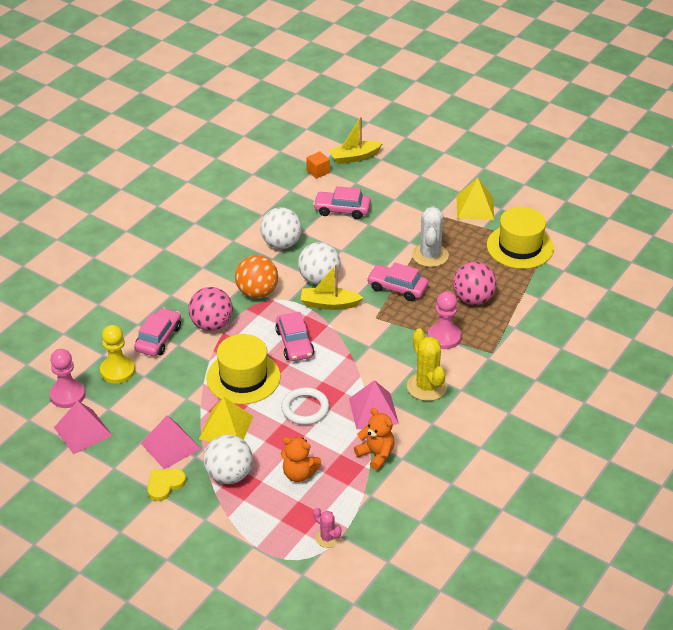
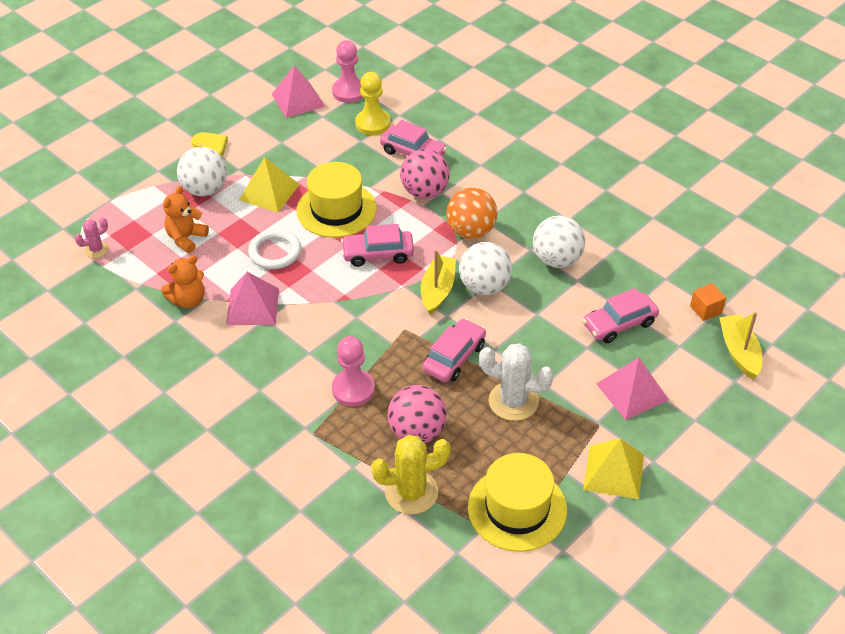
camera: 100 degrees right, 5 degrees up
pink pyramid [141,415,201,469] -> pink pyramid moved to [596,357,669,420]
pink car [313,186,371,219] -> pink car turned 135 degrees counterclockwise [583,288,659,343]
yellow cactus [407,328,447,401] -> yellow cactus moved to [371,435,451,515]

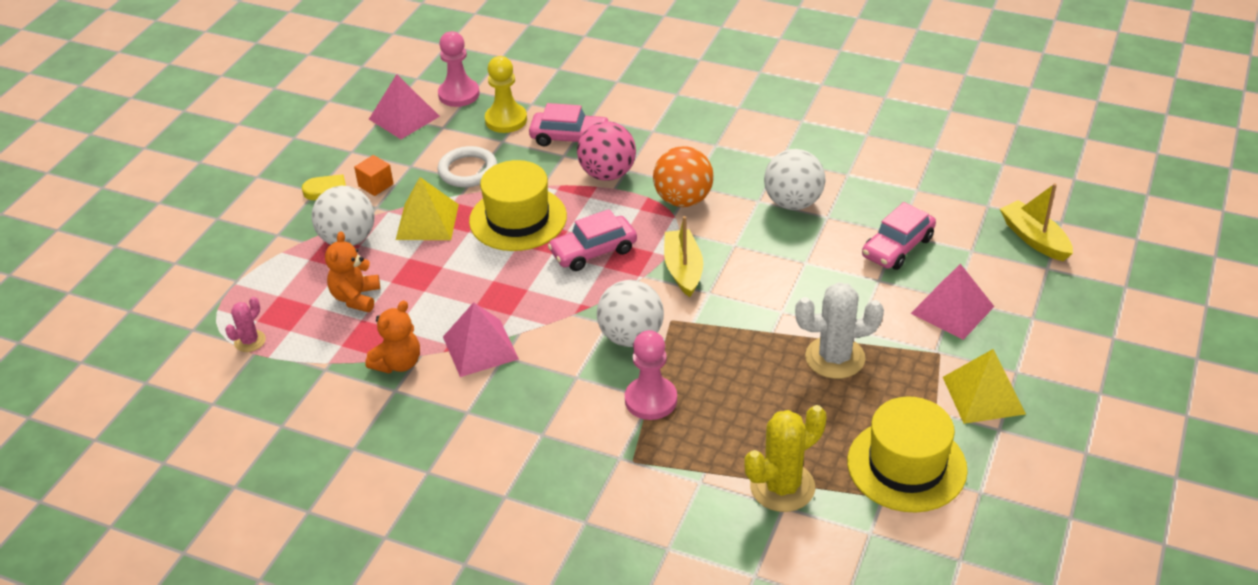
camera: 20 degrees left, 5 degrees down
white ring [248,229,301,269] -> white ring moved to [437,146,497,187]
pink ball [388,385,447,443] -> none
pink car [422,318,486,382] -> none
white ball [459,242,512,295] -> white ball moved to [597,280,664,347]
orange cube [690,283,726,321] -> orange cube moved to [354,155,393,196]

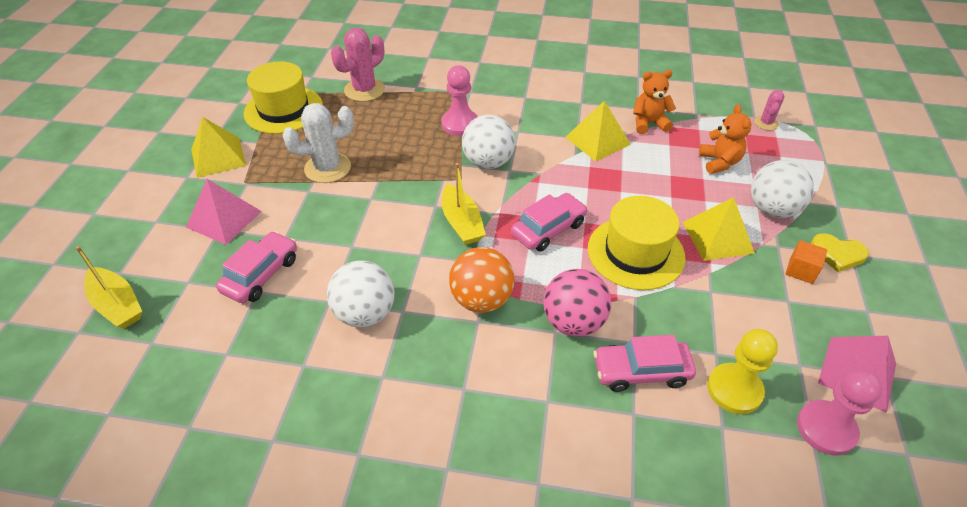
camera: 165 degrees right, 5 degrees up
orange teddy bear [365,301,420,373] -> orange teddy bear turned 60 degrees clockwise [633,70,676,134]
white ring [437,146,497,187] -> none
pink pyramid [443,302,519,377] -> yellow pyramid [566,100,631,162]
yellow cactus [745,405,826,512] -> pink cactus [331,28,385,102]

